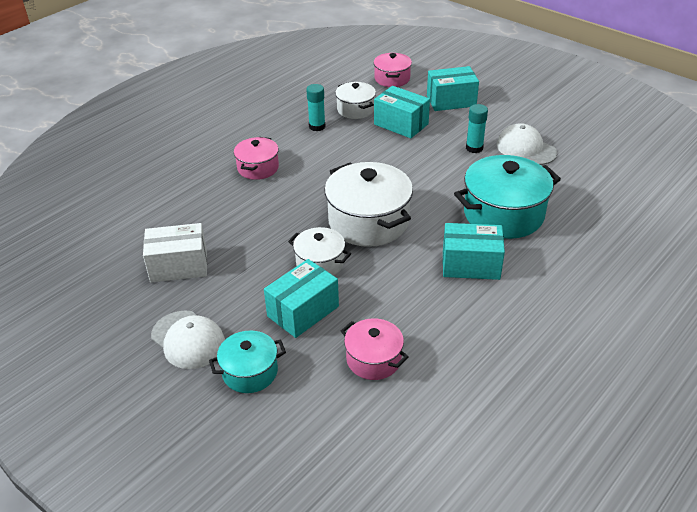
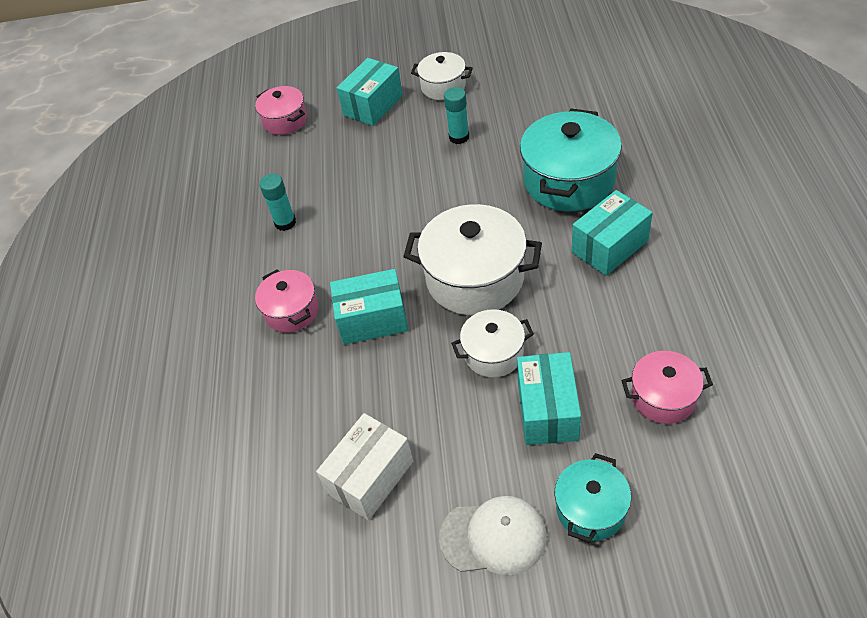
camera: 40 degrees left, 10 degrees up
white pot [335,82,376,119] -> white pot moved to [411,52,473,100]
turquoise box [374,86,430,138] -> turquoise box moved to [330,269,408,345]
white cap [496,123,557,165] -> none

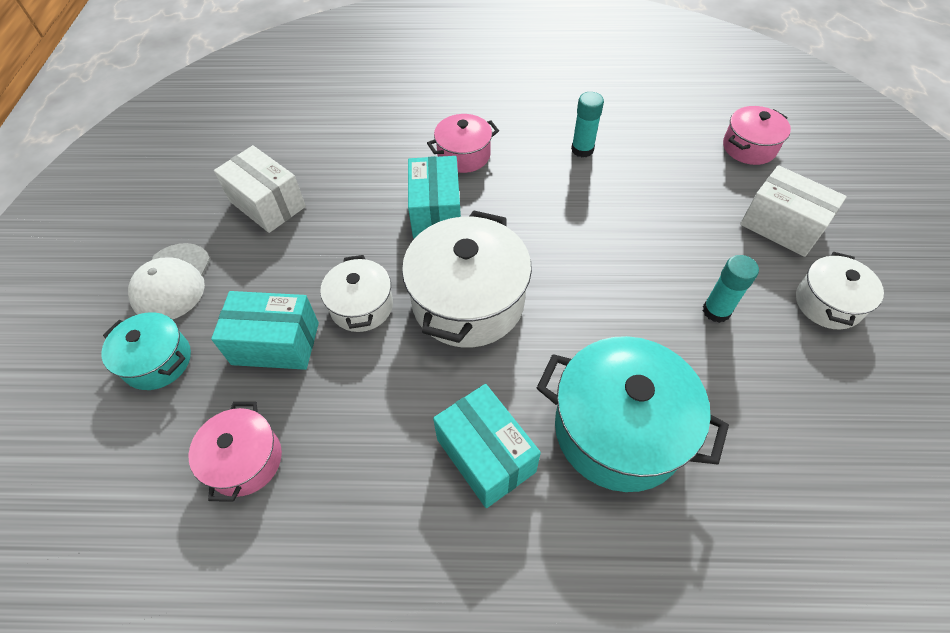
camera: 90 degrees right, 5 degrees up
turquoise box [337,58,403,126] -> white box [740,165,847,257]

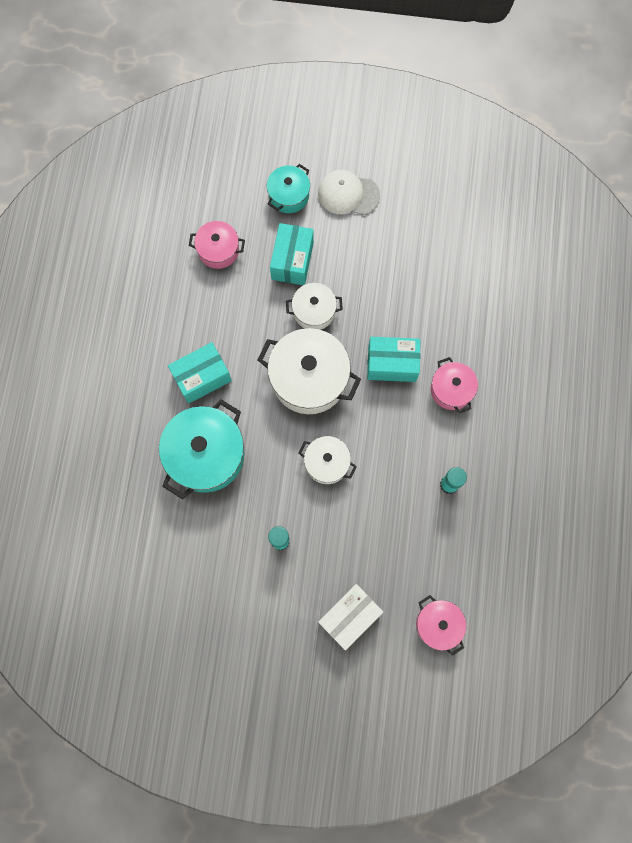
camera: 95 degrees right, 20 degrees up
white box [214,145,306,233] -> none
white pot [796,252,884,329] -> white pot moved to [298,436,357,484]

